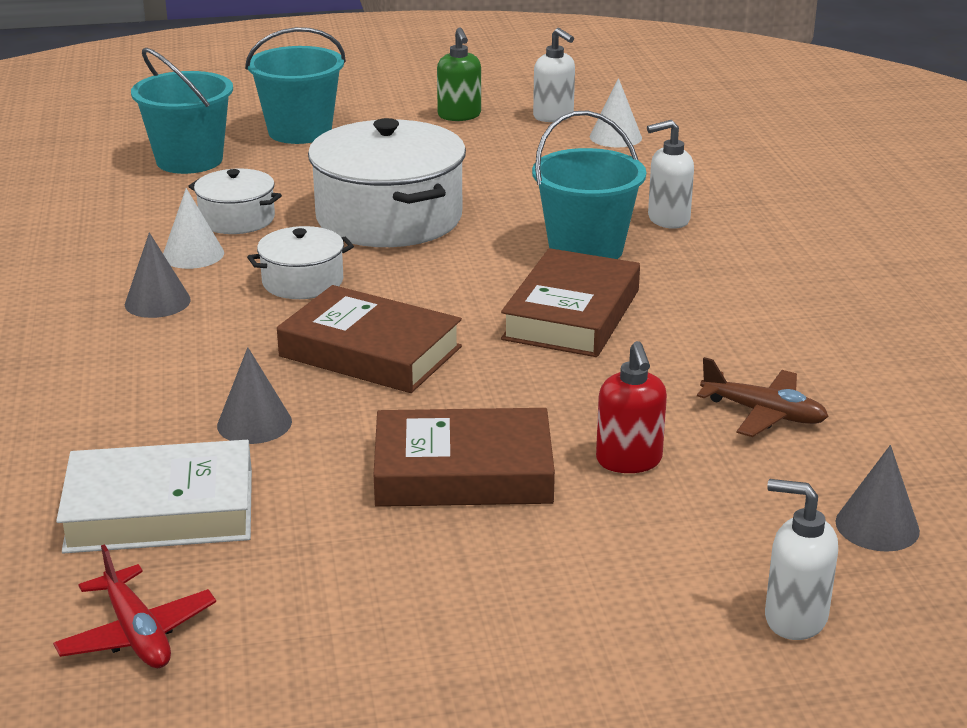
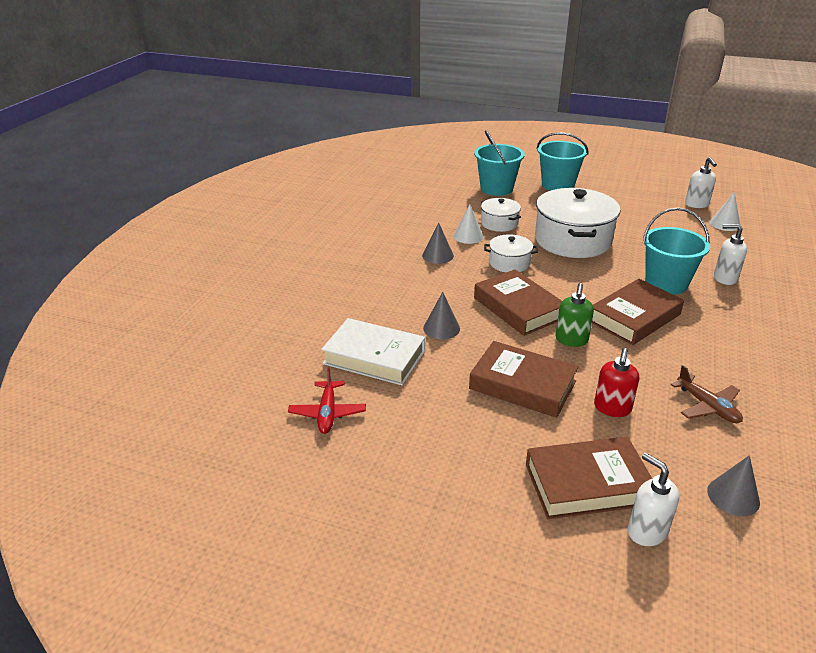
camera: 30 degrees right, 5 degrees up
green soap dispenser [437,27,481,121] -> green soap dispenser moved to [556,283,594,347]
none -> brown book [526,437,652,519]

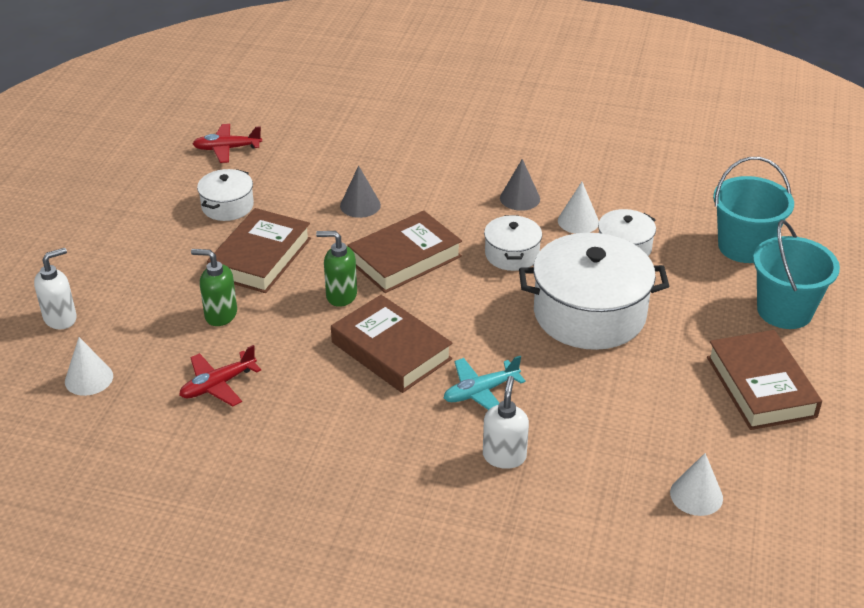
camera: 85 degrees right, 5 degrees up
white book [321,318,425,386] -> none
brown book [526,437,652,519] -> brown book moved to [707,330,822,430]
red soap dispenser [594,348,639,417] -> green soap dispenser [191,249,237,326]
turquoise bucket [643,208,710,295] -> turquoise plane [444,356,526,410]
brown plane [671,365,743,423] -> red plane [179,345,261,406]
white soap dispenser [685,157,717,208] -> none
grey cone [707,455,760,516] -> white cone [65,337,113,396]
none -> white pot [197,169,254,221]

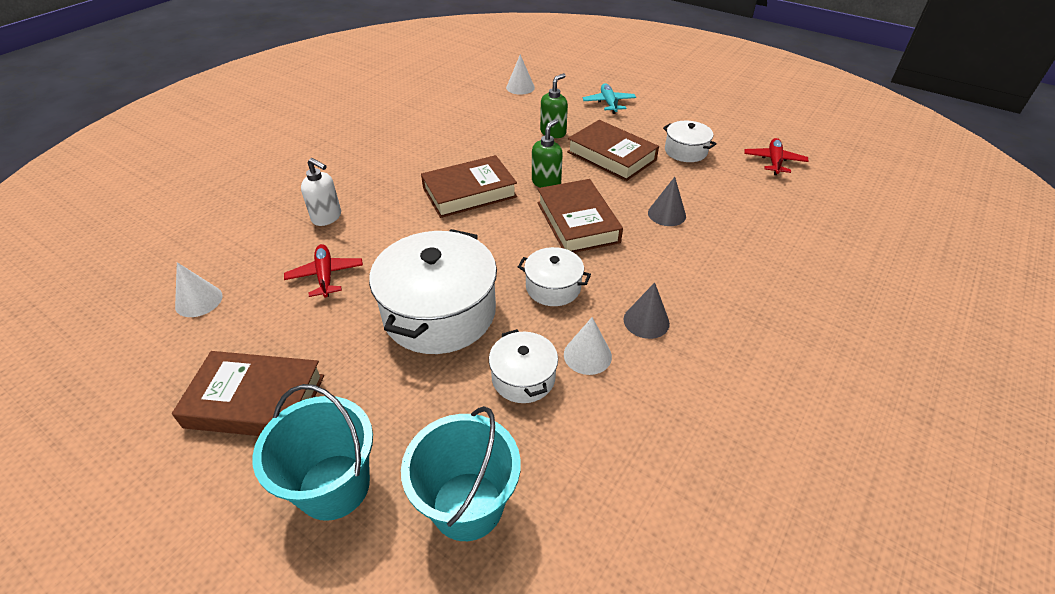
camera: 110 degrees right, 5 degrees up
white soap dispenser [34,248,77,329] -> none
red plane [179,345,261,406] -> red plane moved to [284,244,363,297]
turquoise plane [444,356,526,410] -> turquoise plane moved to [583,83,636,114]

